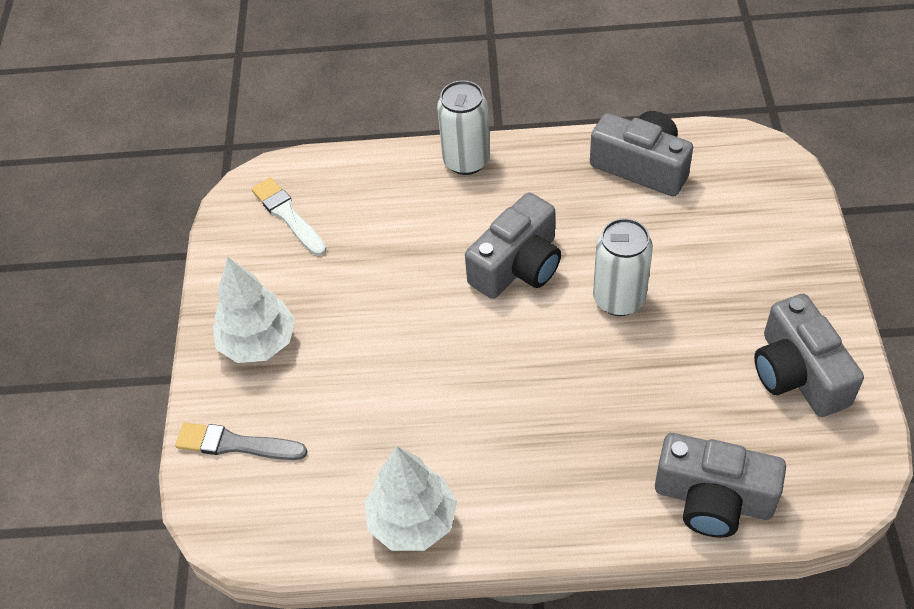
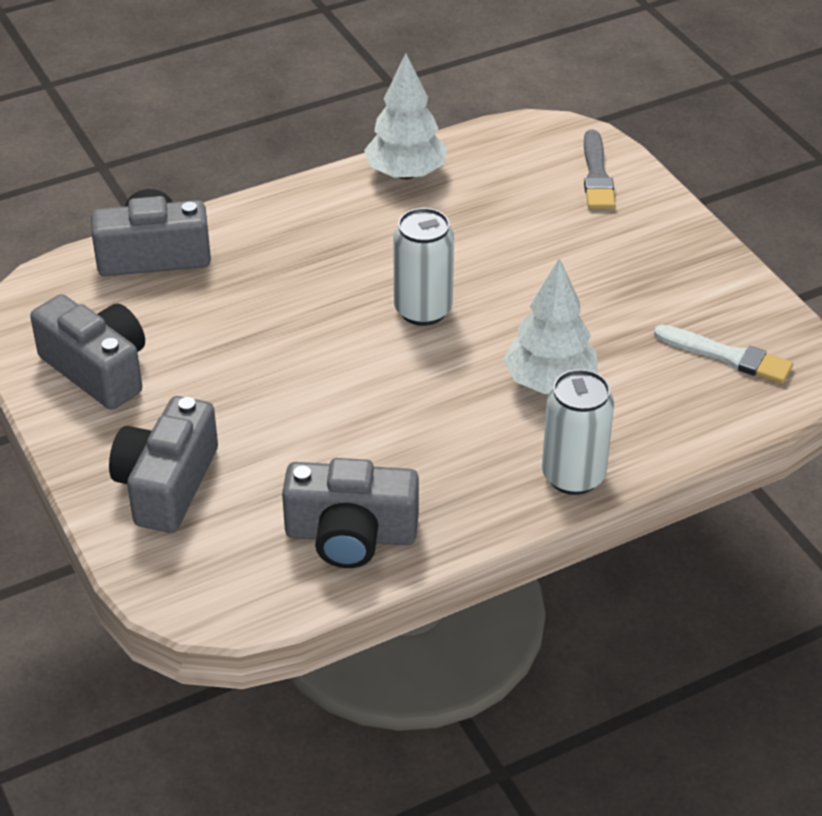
camera: 150 degrees right, 10 degrees down
grey brush [175,423,307,460] -> grey brush turned 105 degrees clockwise [584,130,615,209]
white tree [213,257,295,363] -> white tree moved to [503,258,598,394]
grey camera [465,192,561,299] -> grey camera moved to [109,396,218,533]
white can [593,218,653,316] -> white can moved to [393,208,454,326]

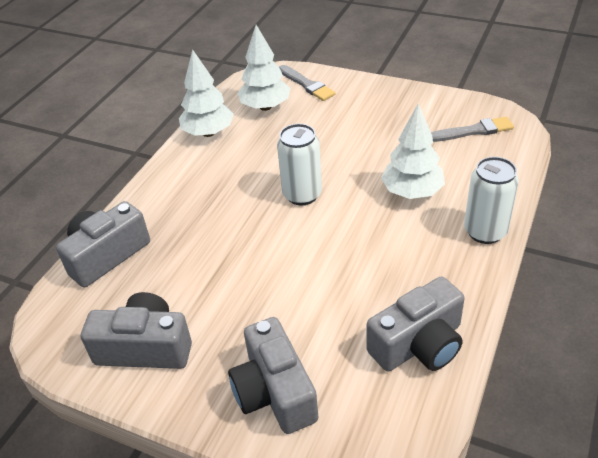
camera: 35 degrees left, 0 degrees up
white brush [654,325,793,384] -> grey brush [431,117,514,142]
none -> white tree [238,25,290,111]

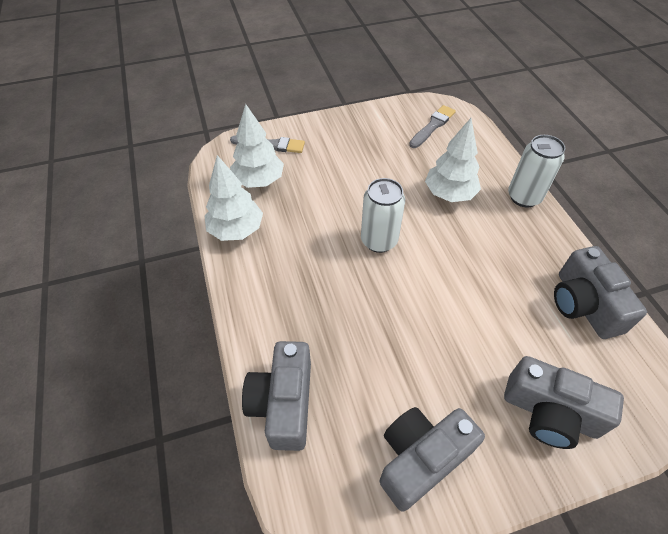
camera: 45 degrees left, 10 degrees up
grey camera [366,277,465,371] -> grey camera turned 150 degrees clockwise [554,246,647,339]

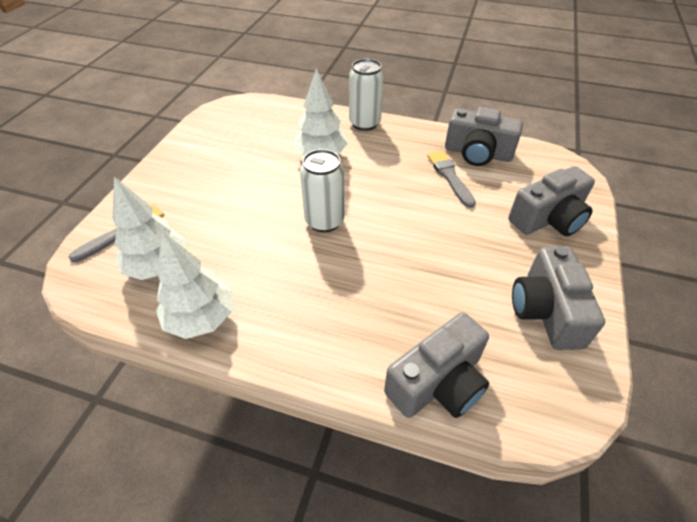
camera: 55 degrees left, 5 degrees down
grey camera [242,341,311,451] -> grey camera turned 75 degrees counterclockwise [384,312,489,418]
grey brush [409,105,456,148] -> grey brush moved to [427,151,476,208]

